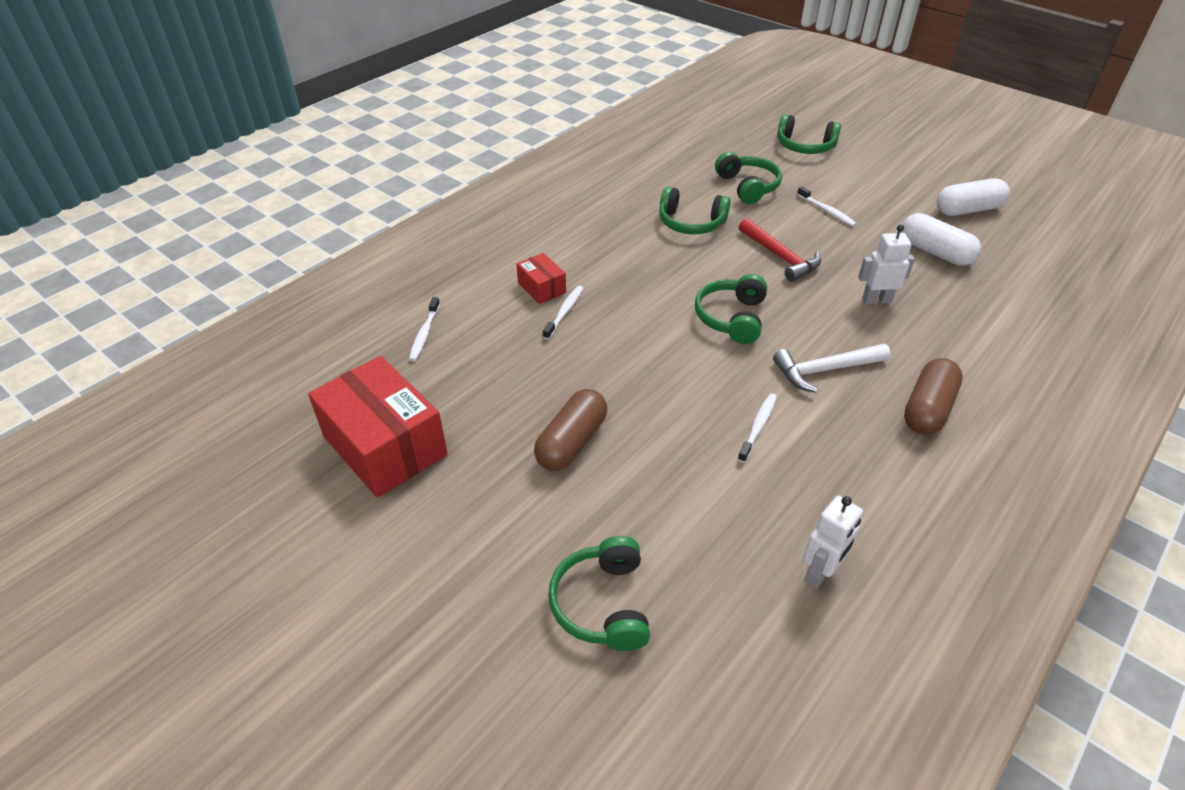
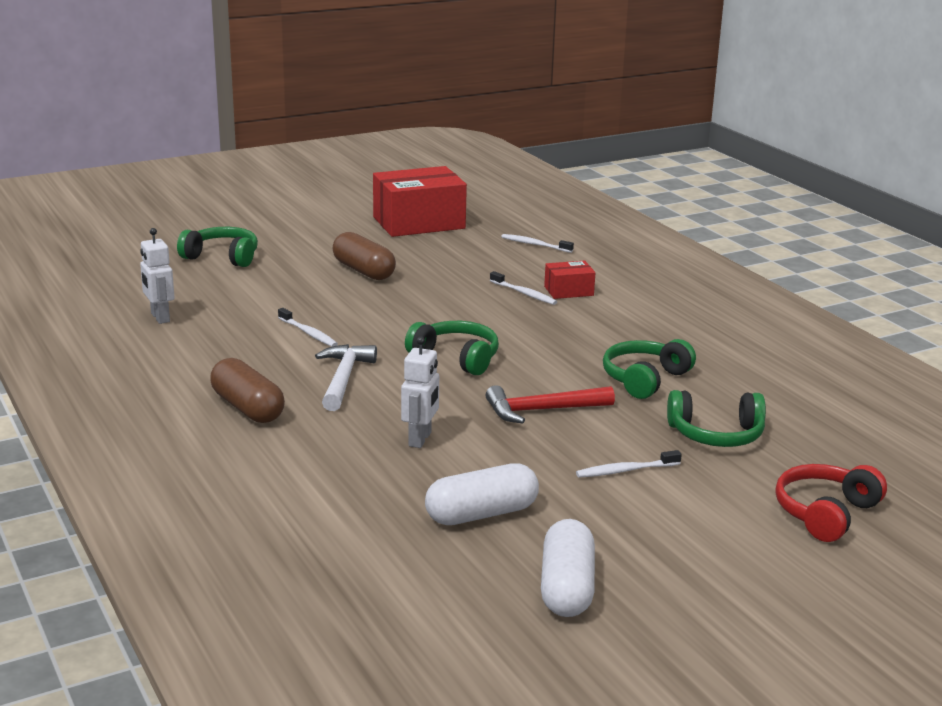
camera: 110 degrees right, 20 degrees down
green headphones [777,114,841,154] -> red headphones [775,464,887,542]

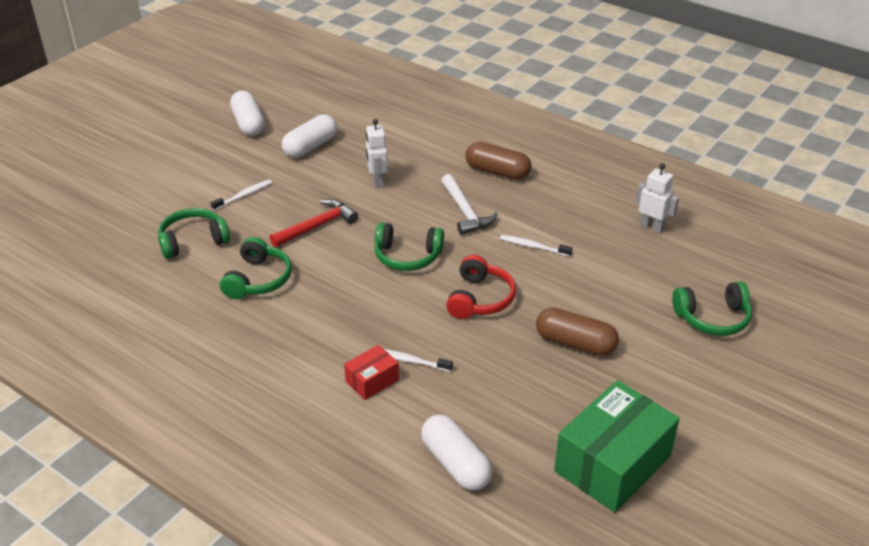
camera: 155 degrees right, 15 degrees up
red box [373,166,467,237] -> green box [554,380,680,513]
white toothbrush [501,234,574,253] -> white capsule [421,414,493,491]
red headphones [775,464,887,542] -> red headphones moved to [446,255,516,319]

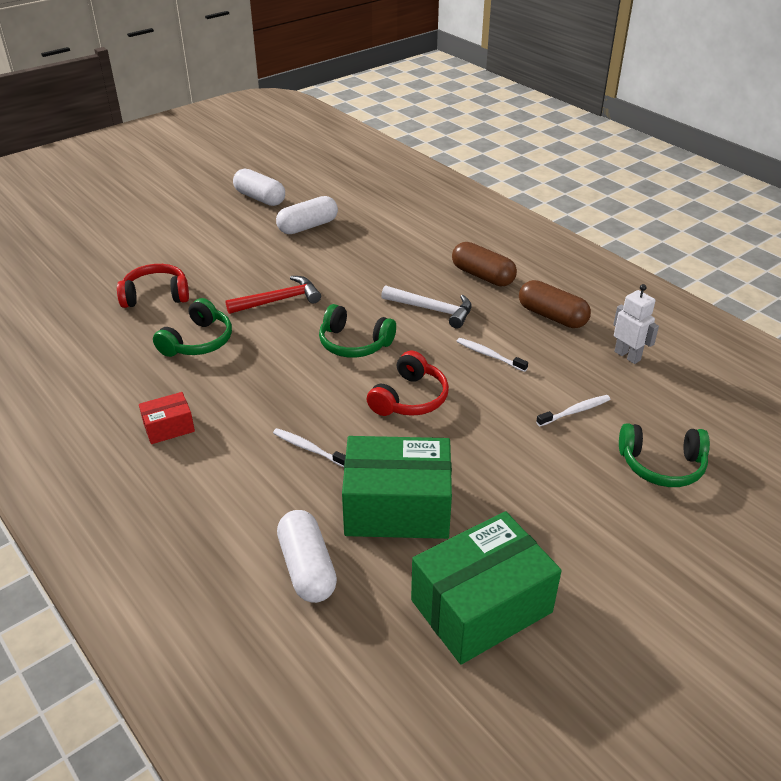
camera: 15 degrees right, 0 degrees up
green headphones [158,208,230,259] -> red headphones [117,264,189,308]
white toothbrush [211,180,272,211] -> white toothbrush moved to [536,395,611,426]
white capsule [230,91,265,136] -> white capsule turned 45 degrees counterclockwise [233,168,285,206]
red box [344,345,399,400] -> red box moved to [139,392,195,444]
white robot [366,119,388,188] -> none
white hammer [441,174,498,235] -> white hammer turned 60 degrees counterclockwise [381,285,472,329]
brown capsule [536,308,619,356] -> brown capsule moved to [519,280,591,328]
none -> green box [342,436,452,539]

